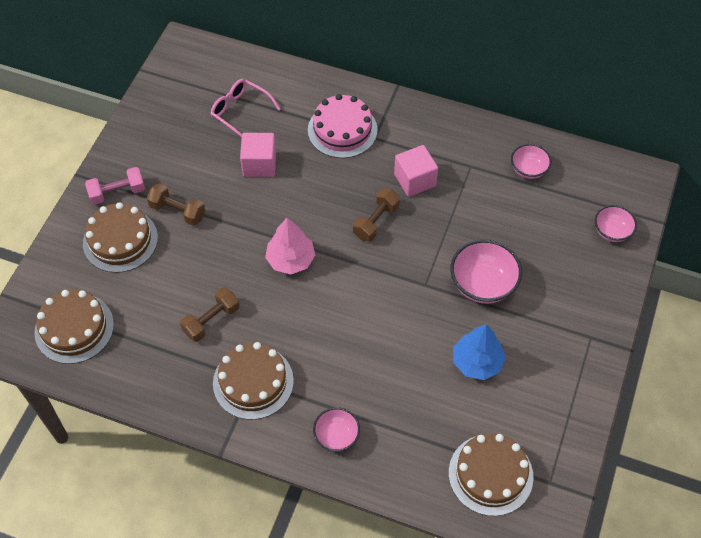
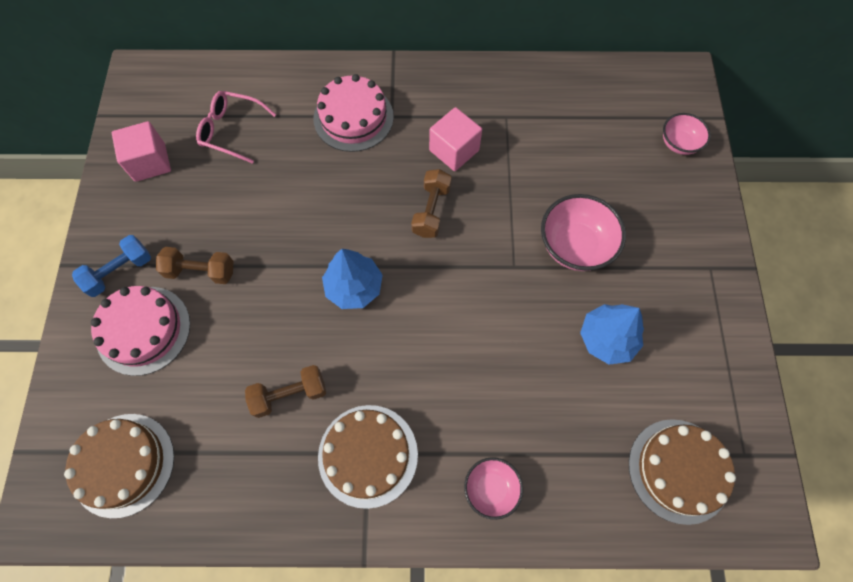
camera: 20 degrees left, 10 degrees up
brown cake [83,202,158,273] -> pink cake [91,286,190,376]
pink dumbbell [85,167,145,205] -> blue dumbbell [72,235,151,297]
brown dumbbell [180,287,240,342] -> brown dumbbell turned 45 degrees clockwise [245,365,326,418]
pink cube [240,133,276,177] -> pink cube moved to [112,121,171,182]
pink tree [265,218,315,274] -> blue tree [322,249,383,309]
pink bowl [511,144,552,179] -> none

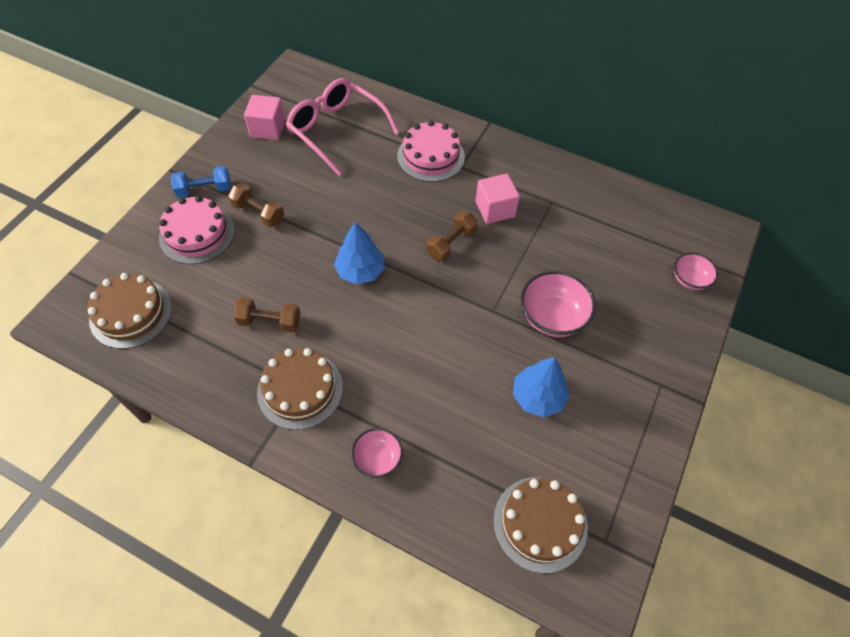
camera: 25 degrees right, 10 degrees down
pink glasses [196,91,276,164] -> pink glasses [286,78,399,176], size x1.64

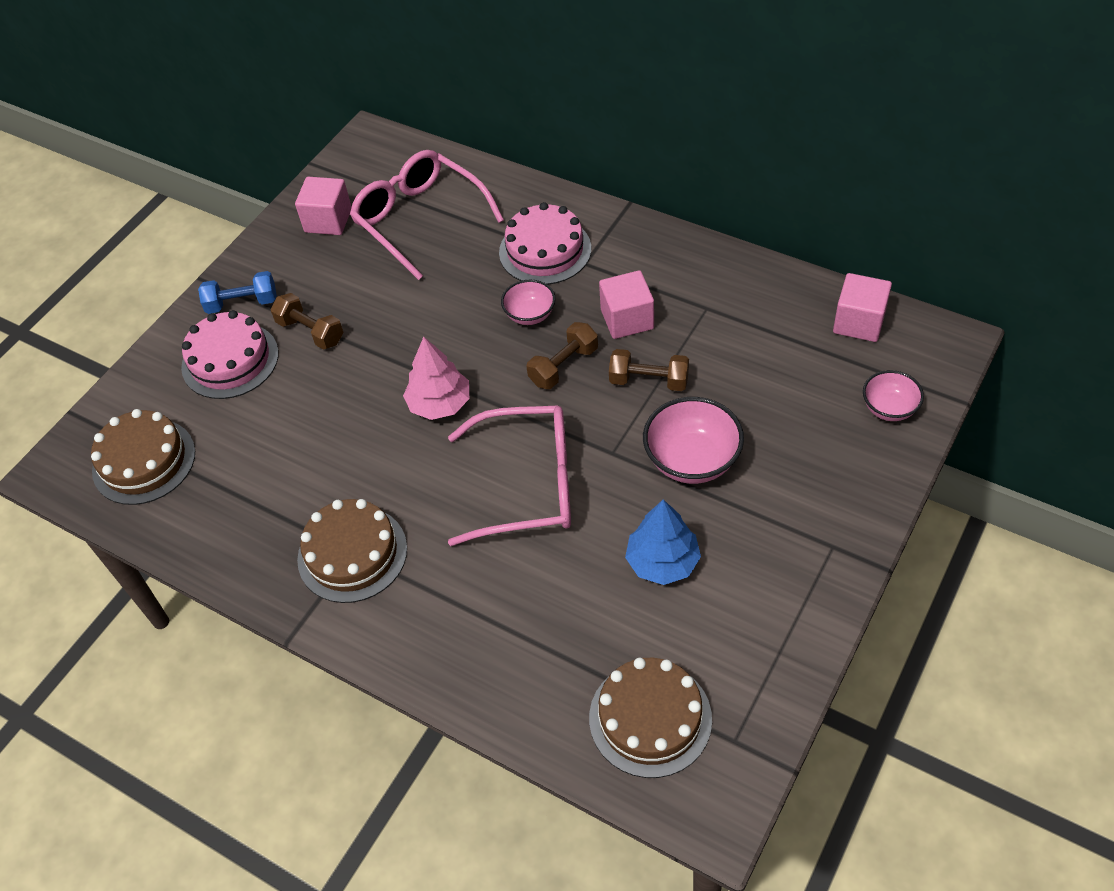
camera: 10 degrees right, 5 degrees down
brown dumbbell [233,297,301,333] -> brown dumbbell moved to [609,349,689,391]
blue tree [334,222,385,284] -> pink tree [403,337,469,420]
pink bowl [351,428,403,478] -> pink bowl moved to [501,280,555,325]
none -> pink glasses [448,405,571,546]
none -> pink cube [833,273,892,342]

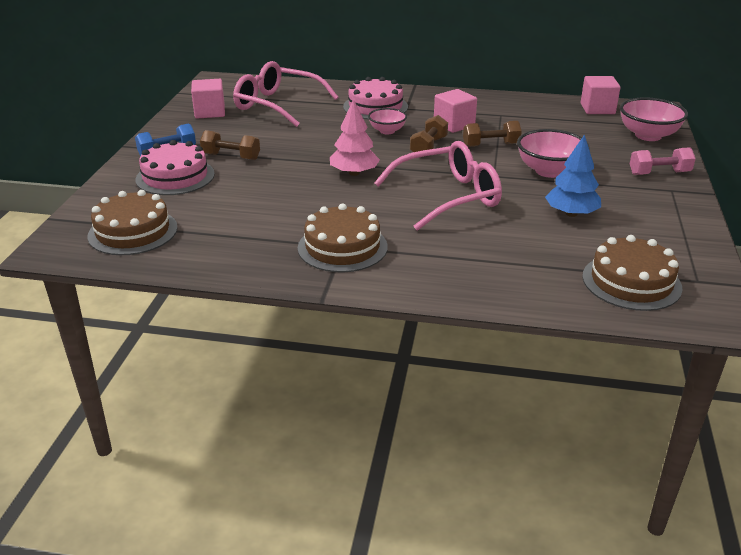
camera: 25 degrees left, 20 degrees down
pink bowl [863,370,924,421] -> pink bowl [620,97,688,141], size x1.64
none -> pink dumbbell [630,147,696,175]

